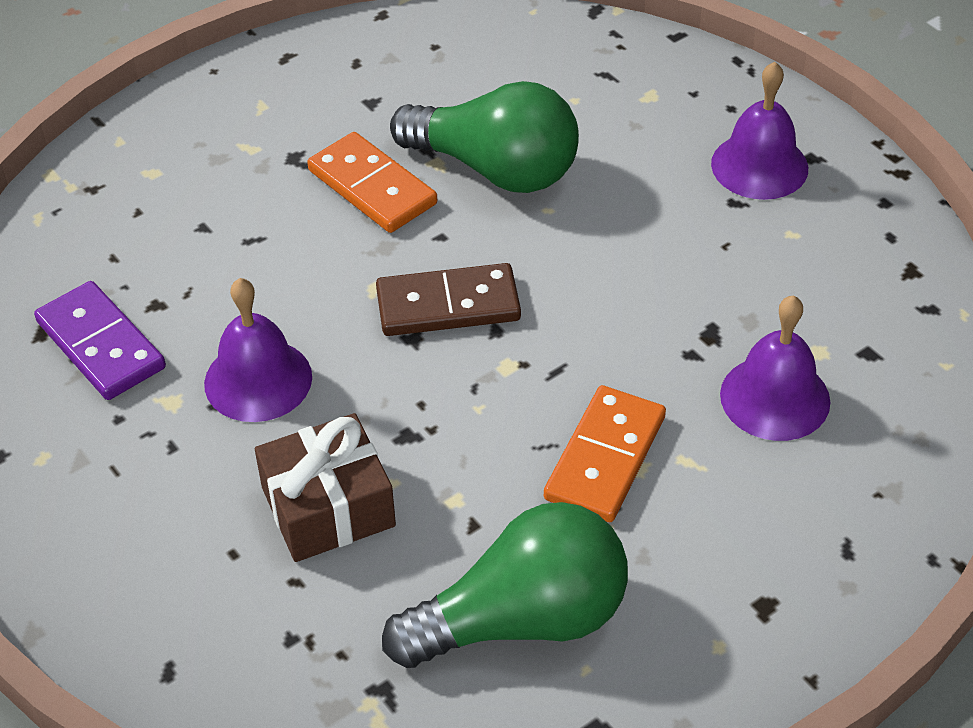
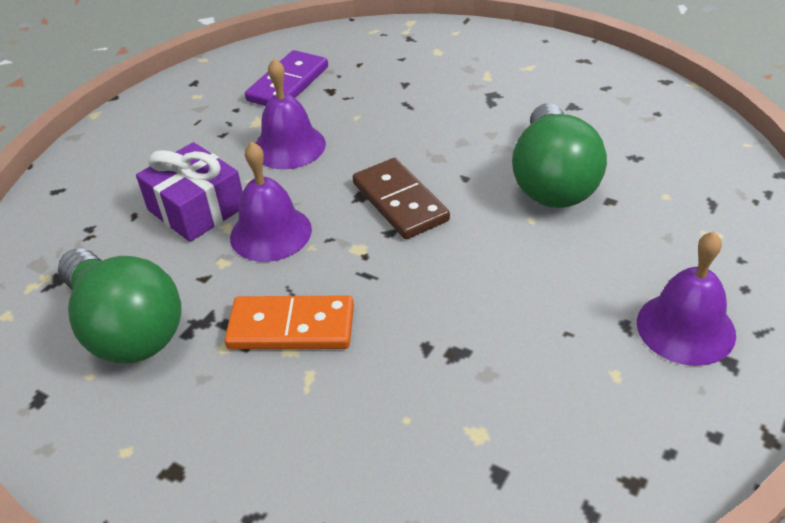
camera: 70 degrees right, 5 degrees down
brown gift [255,413,396,562] -> purple gift [136,142,243,242]
orange domino [307,132,437,233] -> none
purple bell [720,295,830,441] -> purple bell moved to [230,142,312,262]

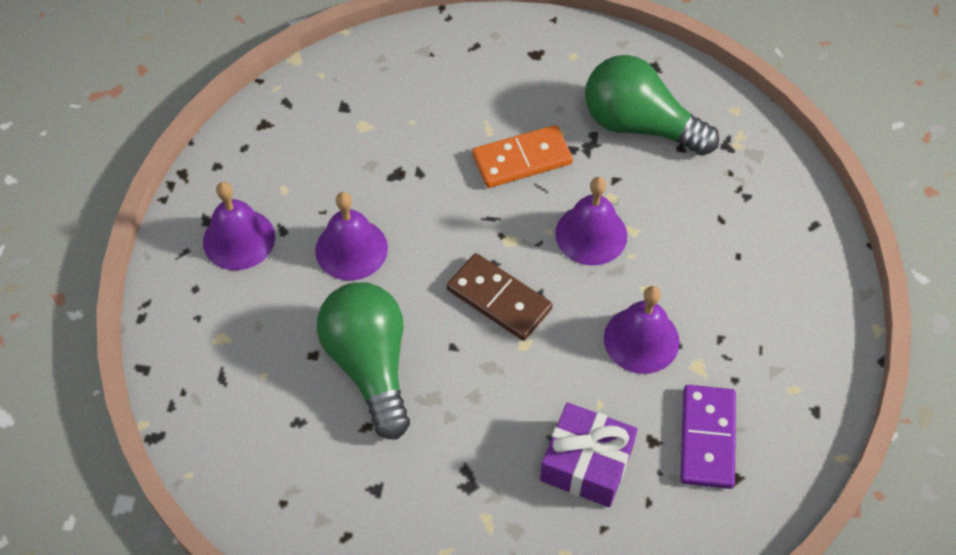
camera: 155 degrees right, 15 degrees up
purple gift [136,142,243,242] -> purple gift moved to [540,402,638,507]
none -> purple bell [315,192,388,281]

